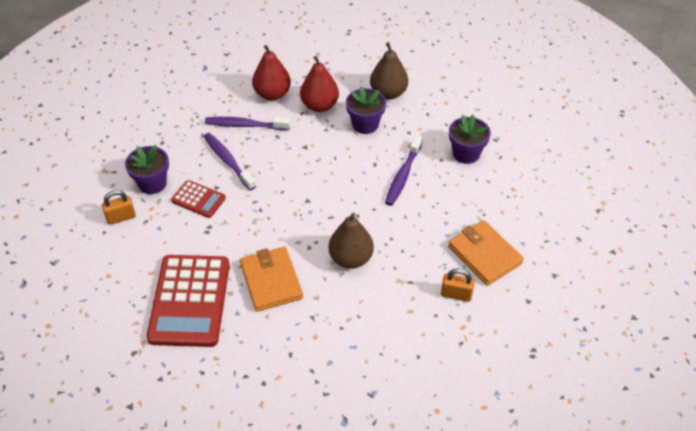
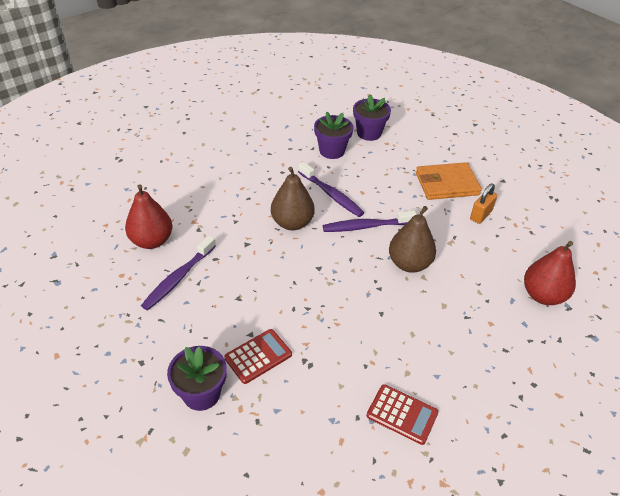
camera: 65 degrees left, 5 degrees down
orange padlock [102,190,136,225] -> none
red calculator [146,255,230,347] -> red calculator [367,384,438,445], size x0.50
purple toothbrush [204,133,256,190] -> purple toothbrush moved to [323,210,417,232]
orange wallet [240,247,303,312] -> none
red pear [300,56,339,112] -> red pear moved to [524,241,576,305]
purple flower pot [346,86,386,134] -> purple flower pot moved to [353,94,391,141]
brown pear [370,42,408,100] -> brown pear moved to [271,167,315,230]

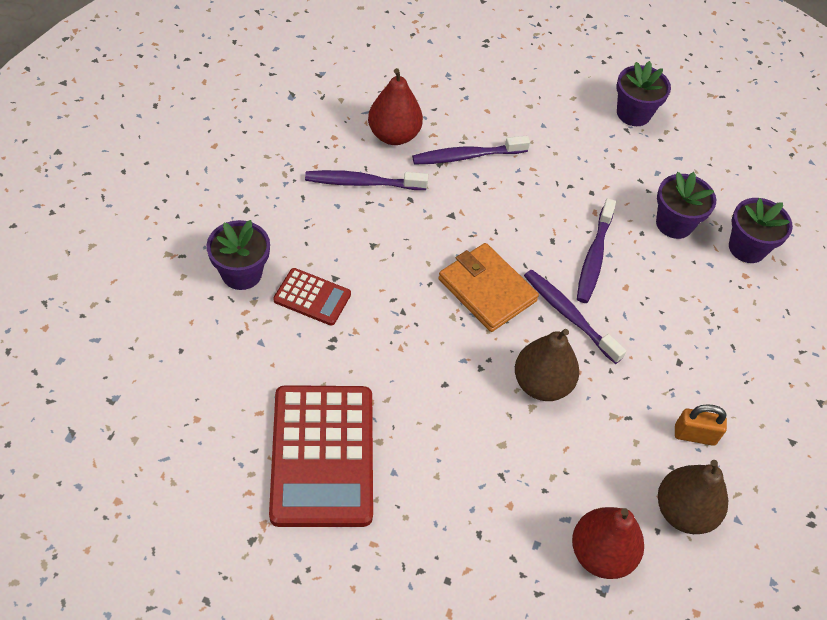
camera: 55 degrees right, 10 degrees up
brown pear [271,167,315,230] -> brown pear moved to [658,460,728,534]
red calculator [367,384,438,445] -> red calculator [269,385,373,527], size x2.01
orange wallet [416,162,482,200] -> orange wallet moved to [438,243,539,332]
none -> purple toothbrush [412,135,530,165]
none -> purple flower pot [616,61,671,126]

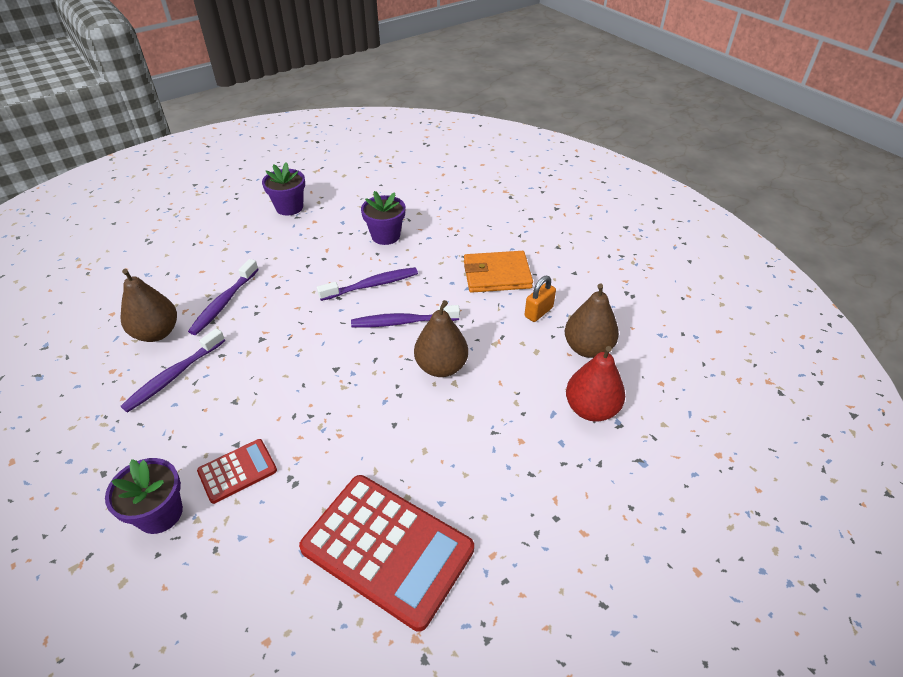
camera: 50 degrees left, 10 degrees down
red pear [368,68,423,145] -> brown pear [120,269,177,342]
orange wallet [438,243,539,332] -> orange wallet moved to [464,251,533,293]
purple toothbrush [577,198,616,303] -> purple toothbrush turned 75 degrees counterclockwise [317,267,418,301]
purple flower pot [729,198,793,263] -> none

